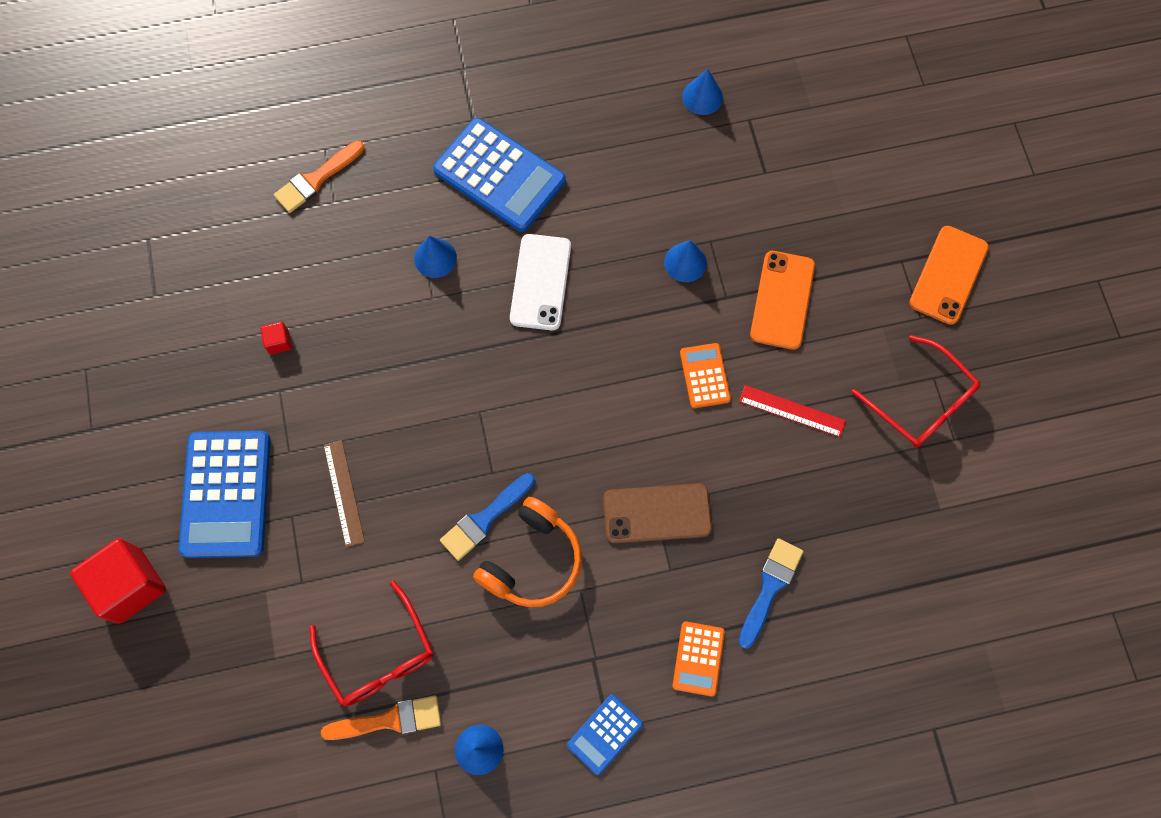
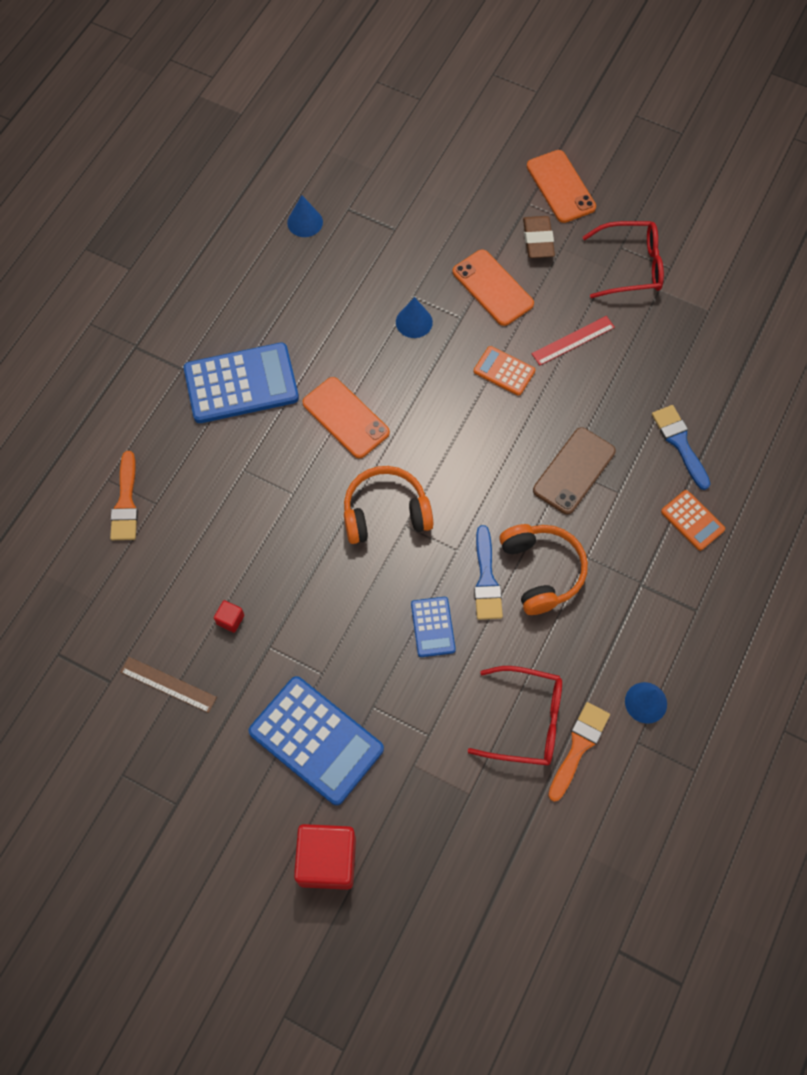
camera: 50 degrees left, 5 degrees down
brown ruler [324,440,365,547] -> brown ruler moved to [121,657,217,713]
blue cone [414,236,457,278] -> none
white phone [510,234,571,330] -> orange phone [302,377,390,458]
blue calculator [567,694,643,775] -> blue calculator moved to [411,597,456,657]
none -> orange headphones [344,466,433,544]
none -> brown eraser [523,216,555,258]

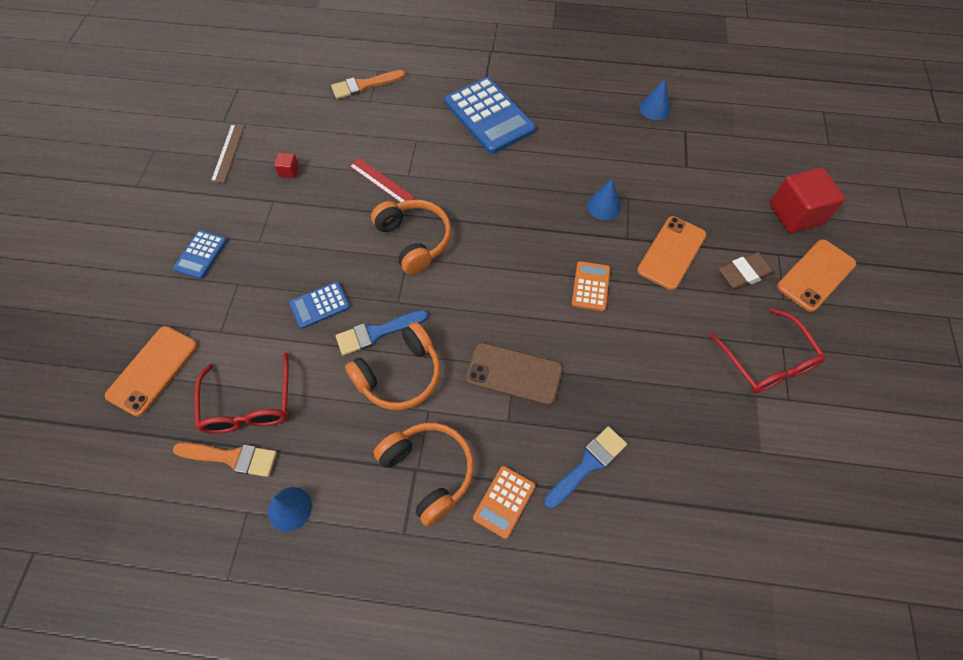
camera: 70 degrees right, 5 degrees down
blue calculator [249,676,384,805] -> blue calculator [173,230,227,279], size x0.51
red cube [294,824,356,890] -> red cube moved to [770,168,845,234]
orange phone [302,377,390,458] -> orange phone moved to [105,326,198,417]
red ruler [531,316,615,365] -> red ruler moved to [349,158,415,202]
none -> orange headphones [374,423,474,527]

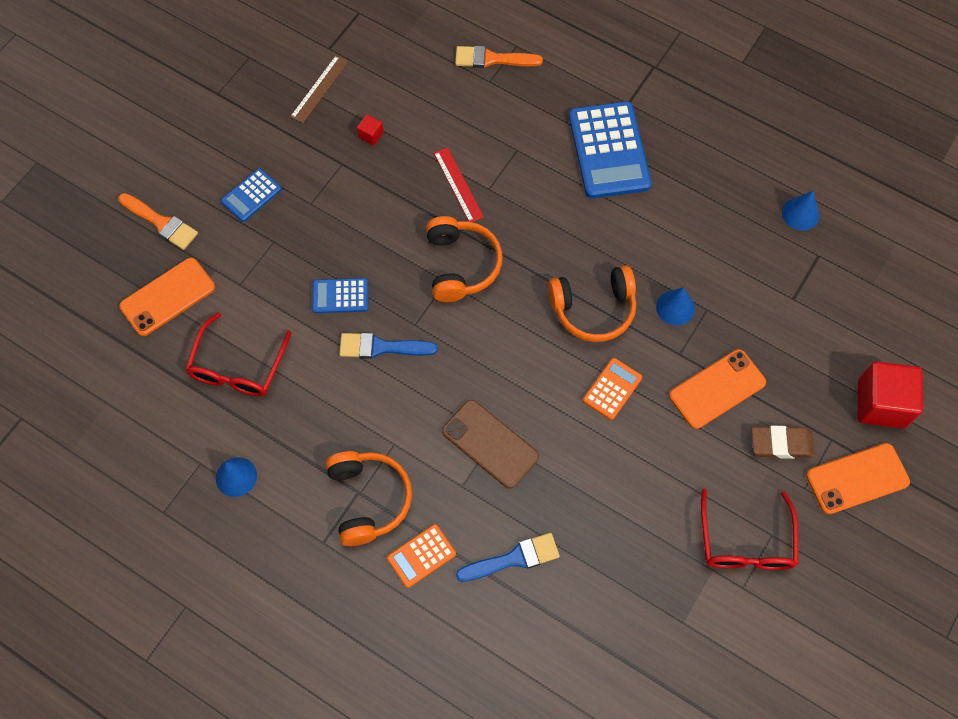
camera: 25 degrees right, 5 degrees up
orange brush [173,442,277,477] -> orange brush moved to [118,193,198,250]
orange headphones [345,322,440,410] -> orange headphones moved to [548,265,636,342]

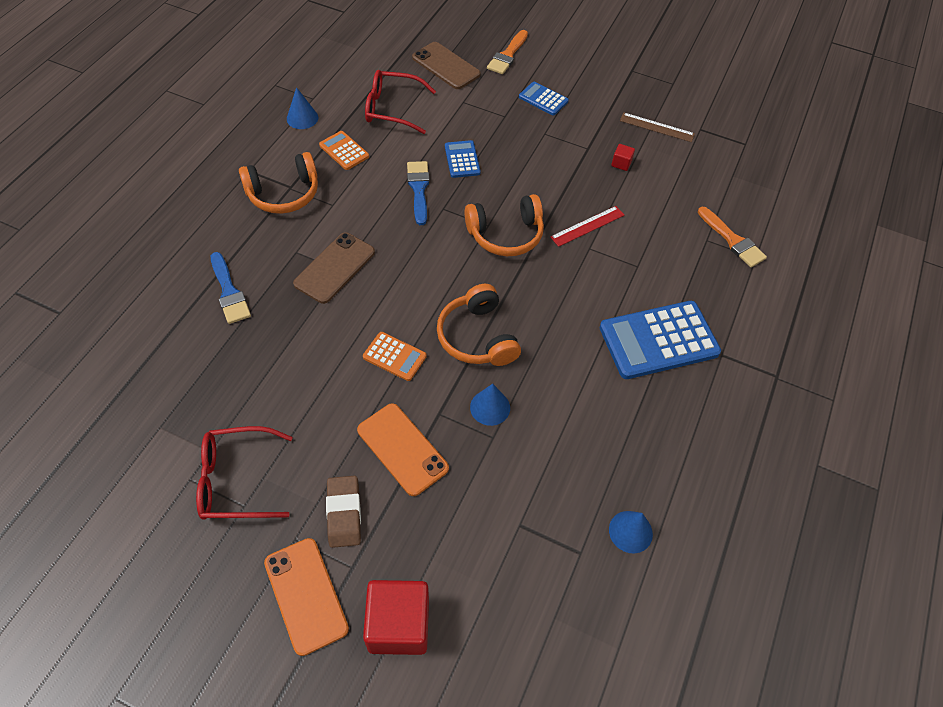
camera: 80 degrees right, 10 degrees down
orange phone [119,258,215,336] -> brown phone [412,42,481,89]
orange calculator [387,524,456,588] -> orange calculator moved to [319,131,369,170]
orange brush [455,46,543,68] -> orange brush turned 150 degrees clockwise [698,207,767,267]

